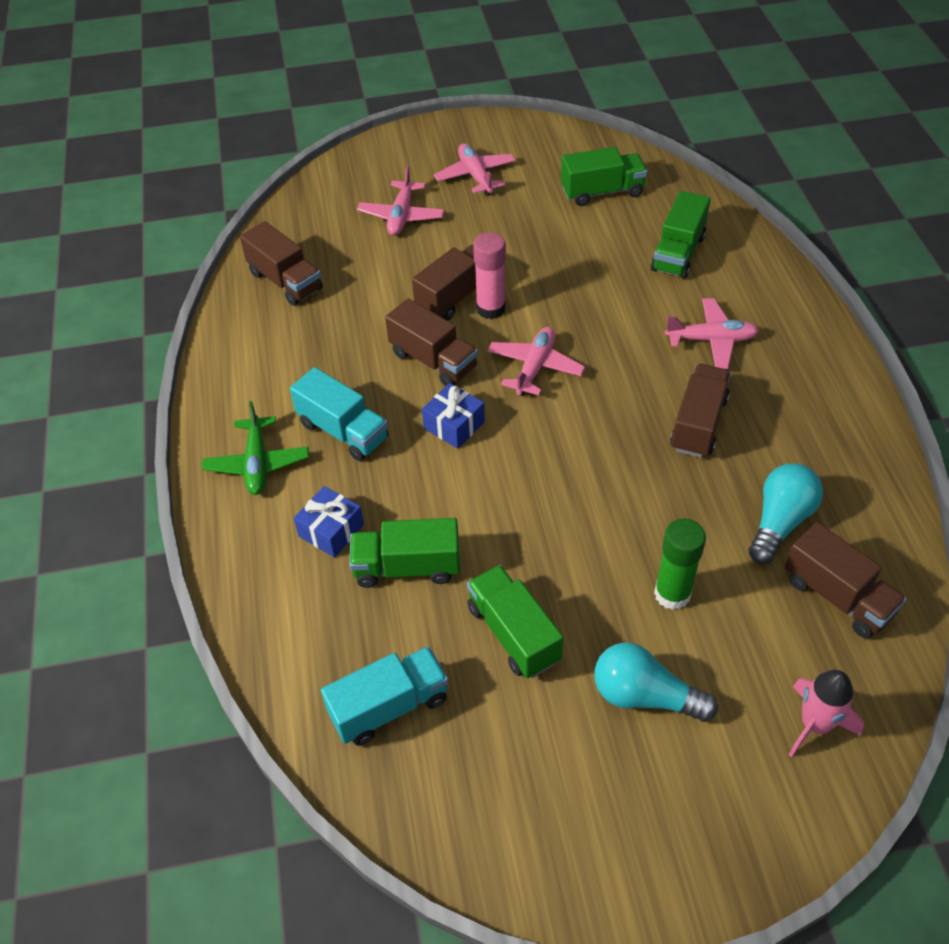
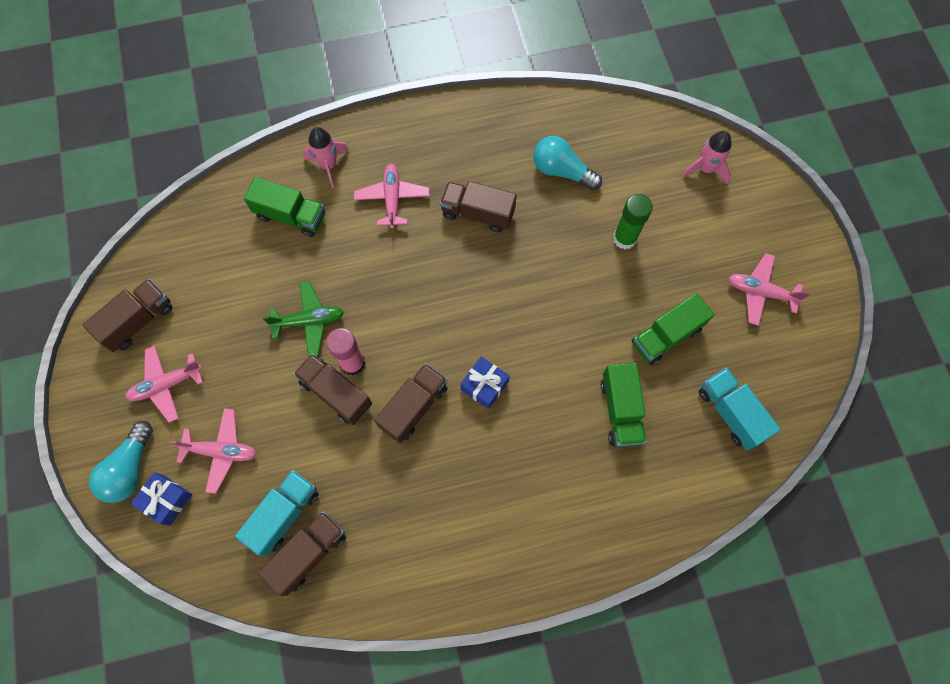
camera: 95 degrees left, 20 degrees up
green plane [202,401,309,495] -> green plane moved to [263,281,344,357]
turquoise truck [290,367,389,461] -> turquoise truck moved to [235,470,319,556]
blue gift [294,486,364,558] -> blue gift moved to [131,472,192,526]
pink plane [487,327,585,396] -> pink plane moved to [728,253,810,326]
green truck [561,147,647,206] -> none
turquoise light bulb [594,642,718,722] -> turquoise light bulb moved to [89,421,153,503]
brown truck [785,522,907,638] -> brown truck moved to [82,279,172,352]
none -> pink rocket [303,127,349,188]

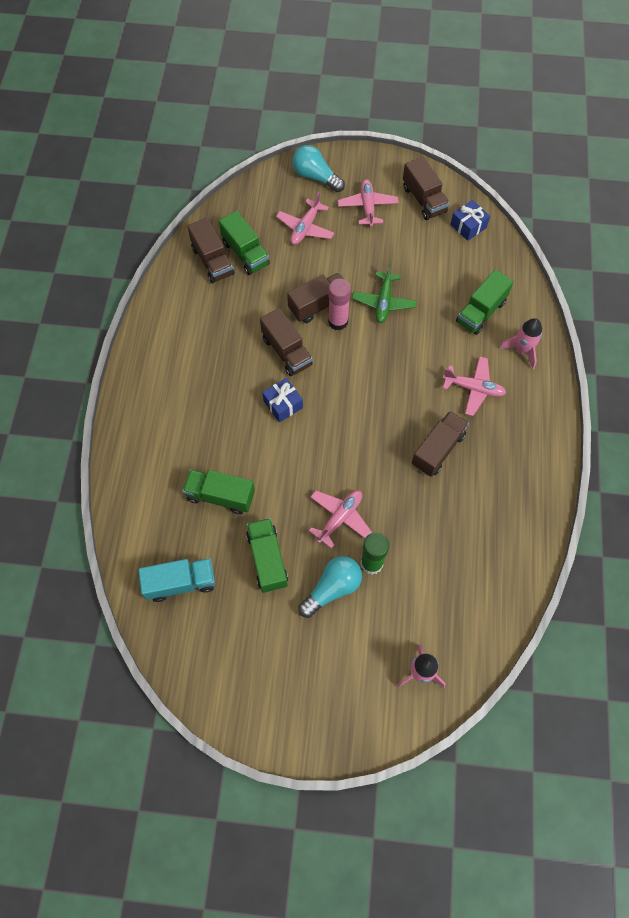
camera: 110 degrees right, 5 degrees down
blue gift [131,472,192,526] -> blue gift moved to [450,200,490,241]
turquoise truck [235,470,319,556] -> green truck [219,211,270,275]
turquoise light bulb [533,136,602,190] -> turquoise light bulb moved to [298,556,362,618]
pink plane [728,253,810,326] -> pink plane moved to [309,490,372,549]

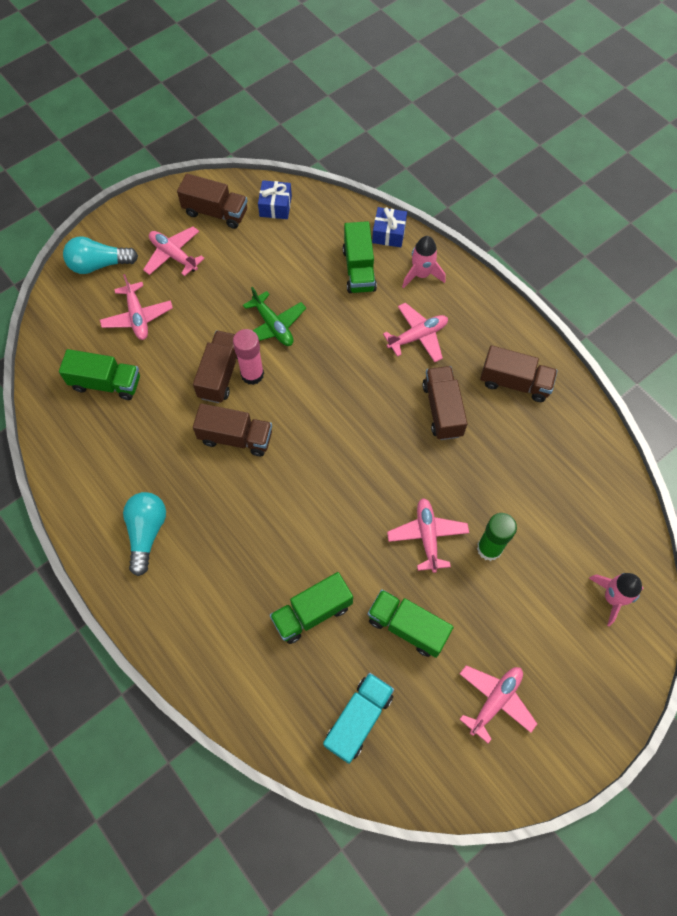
camera: 45 degrees left, 0 degrees up
brown truck [187,218,234,283] -> brown truck moved to [480,345,558,402]
blue gift [262,378,303,422] -> blue gift moved to [372,207,407,247]
turquoise light bulb [298,556,362,618] -> turquoise light bulb moved to [123,492,166,576]
none -> pink plane [459,665,537,743]

